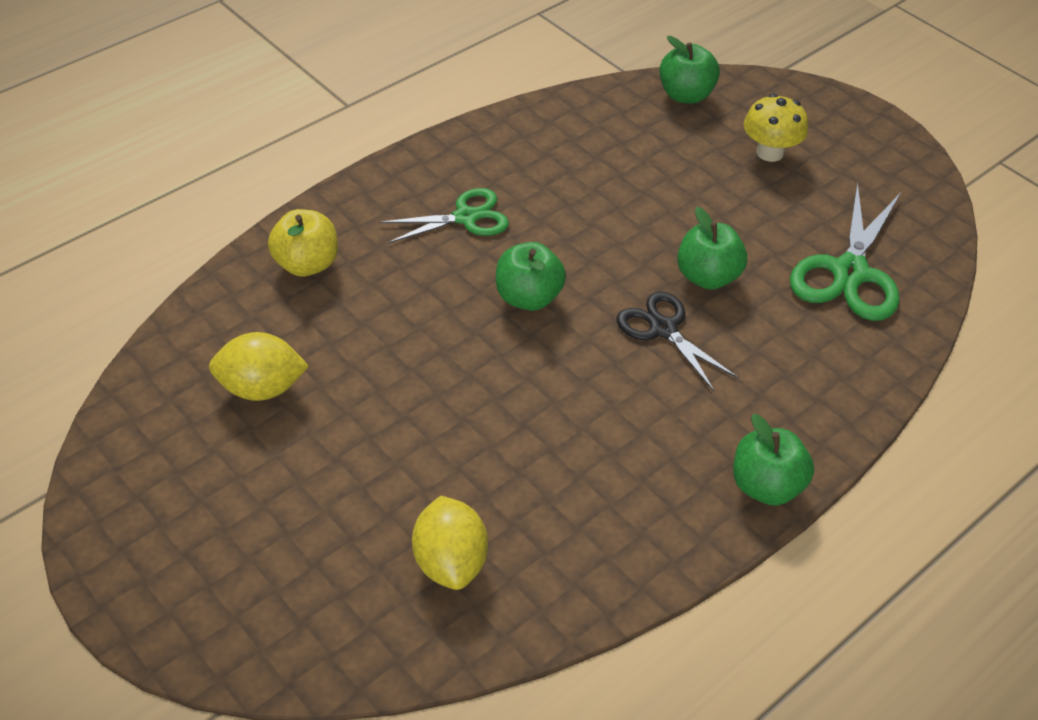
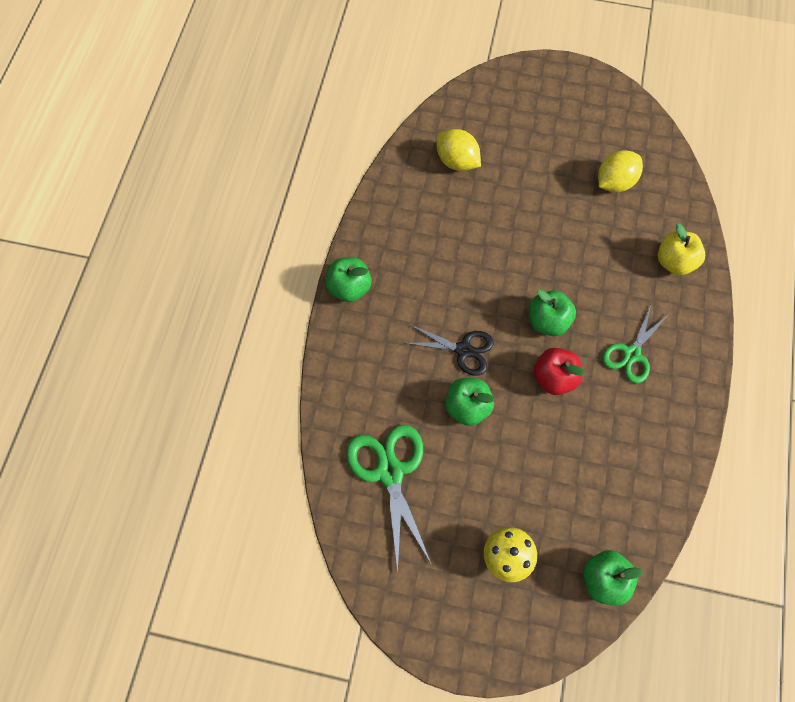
camera: 145 degrees right, 20 degrees up
none -> red apple [534,348,585,395]

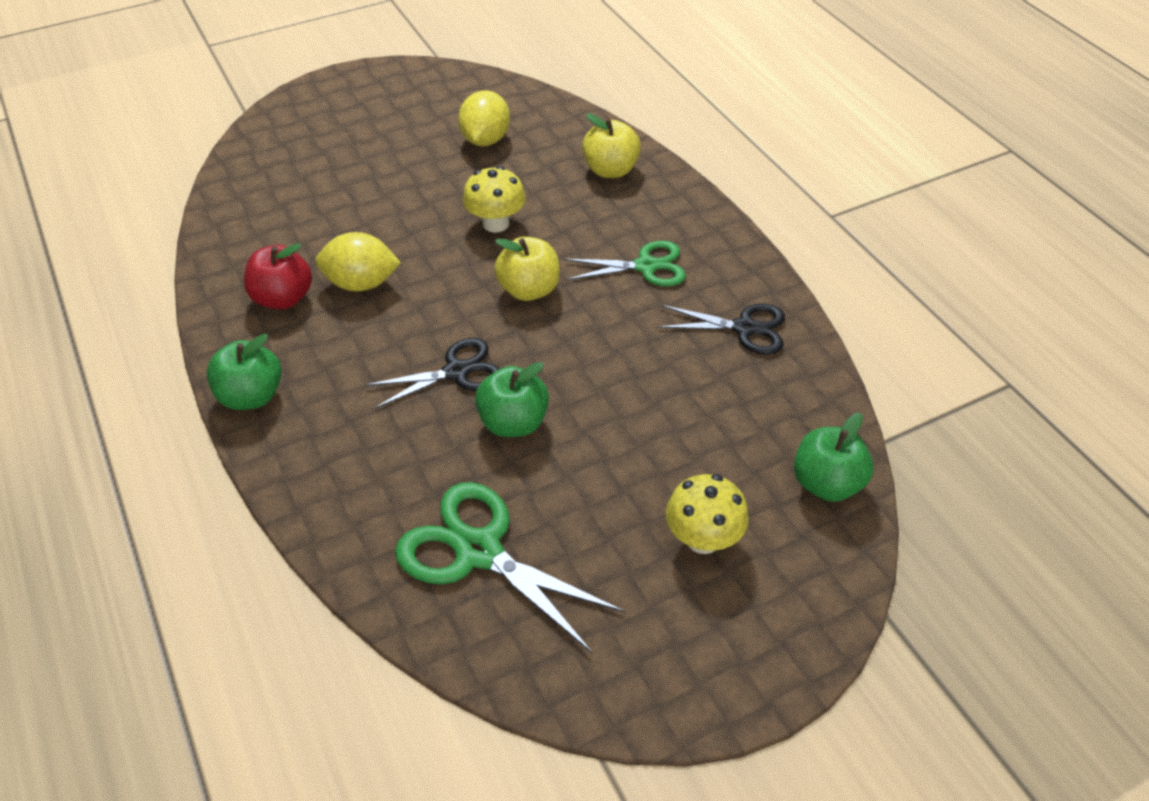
camera: 40 degrees left, 20 degrees down
yellow lemon [436,129,481,171] -> yellow lemon moved to [315,232,401,292]
green apple [529,289,576,336] -> yellow apple [494,237,560,301]
red apple [534,348,585,395] -> red apple moved to [244,243,312,309]
green scissors [602,305,669,383] -> green scissors turned 90 degrees counterclockwise [564,241,686,286]
none -> yellow mushroom [463,166,526,233]
none -> black scissors [657,303,785,355]

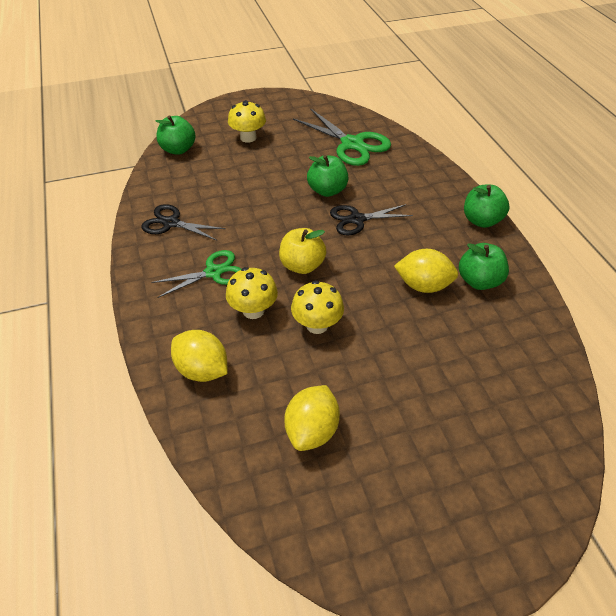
camera: 170 degrees left, 0 degrees up
red apple [244,243,312,309] -> green apple [459,243,509,290]
green scissors [564,241,686,286] -> green scissors turned 150 degrees clockwise [151,250,241,298]
yellow apple [582,113,641,178] -> yellow lemon [171,330,228,382]
none -> yellow mushroom [226,267,278,319]

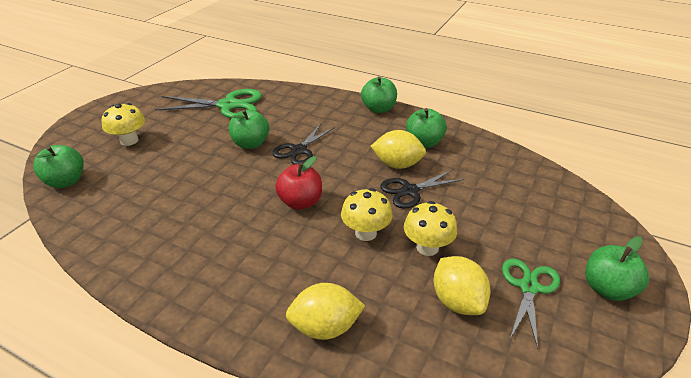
camera: 45 degrees left, 10 degrees down
black scissors [141,204,226,241] -> black scissors moved to [380,169,464,209]
green scissors [151,250,241,298] -> green scissors moved to [502,259,560,349]
yellow mushroom [226,267,278,319] -> yellow mushroom moved to [404,201,457,256]
yellow apple [279,228,326,274] -> red apple [275,156,322,210]
yellow lemon [394,249,458,293] -> yellow lemon turned 45 degrees clockwise [371,130,426,169]
none -> green apple [585,236,649,301]

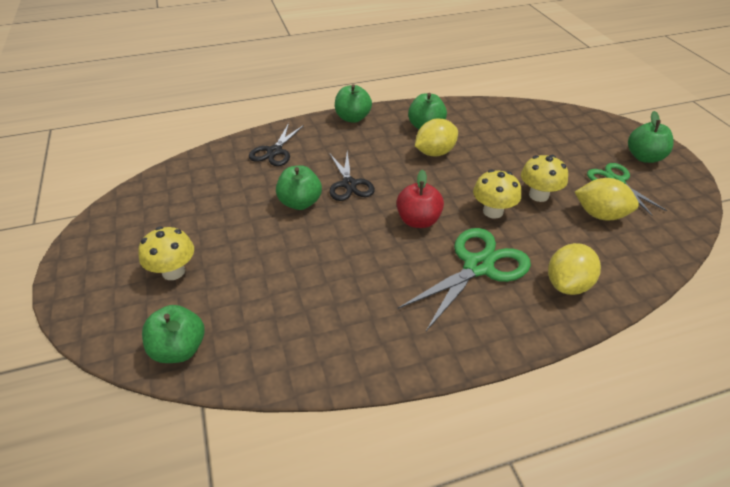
camera: 45 degrees left, 5 degrees up
green scissors [155,89,262,118] -> green scissors moved to [398,228,531,331]
black scissors [380,169,464,209] -> black scissors moved to [249,123,304,166]

